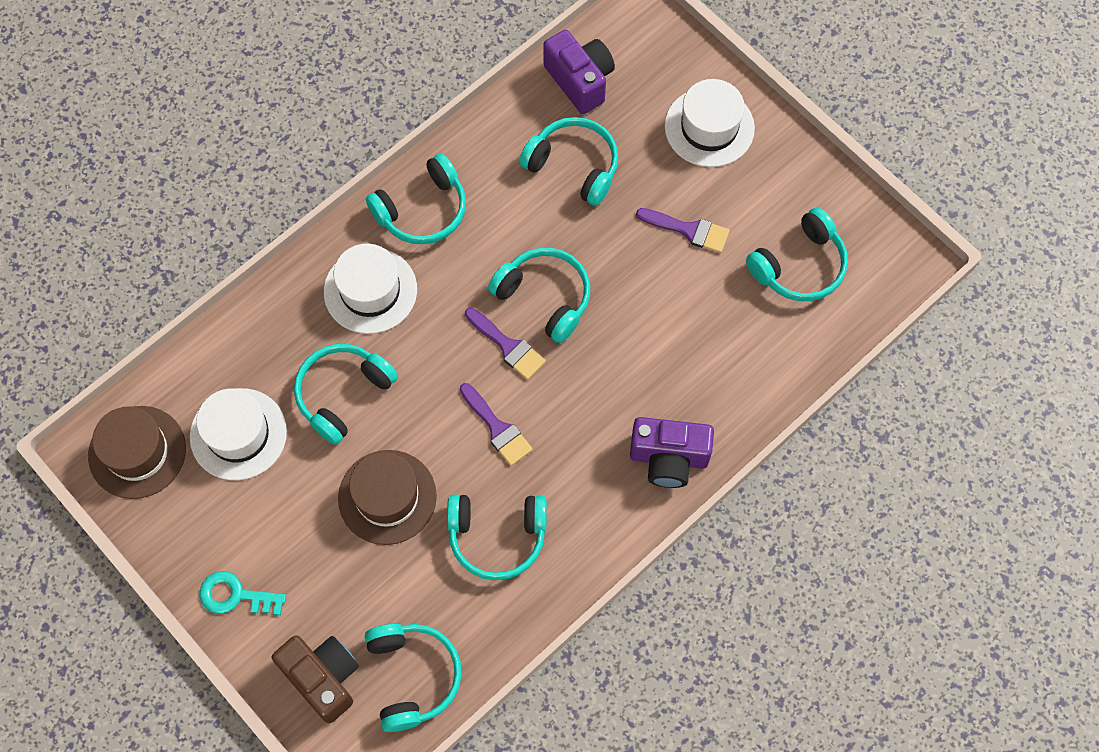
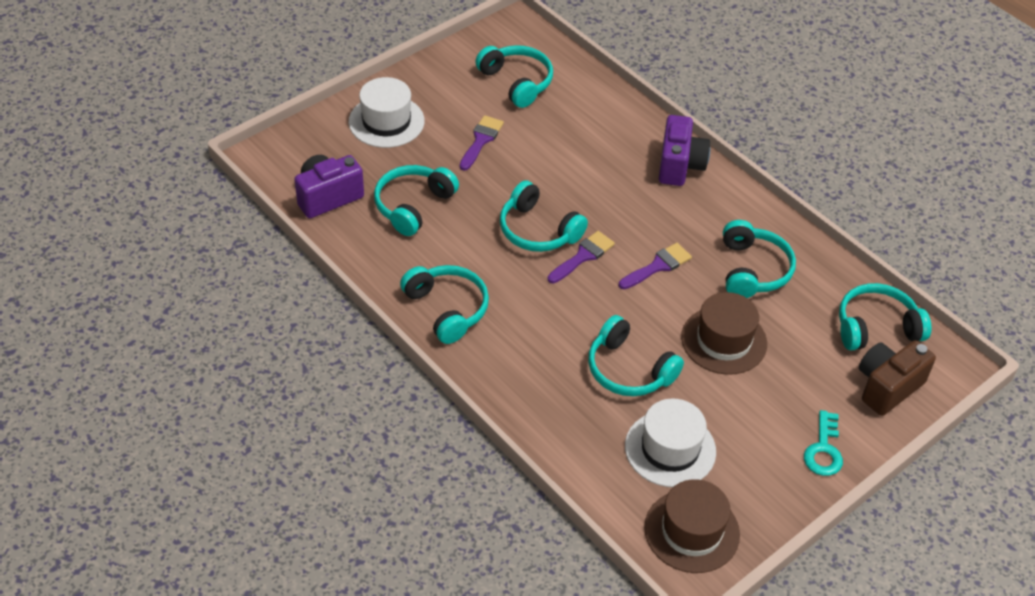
camera: 90 degrees left, 20 degrees down
white hat [324,244,417,334] -> none
turquoise headphones [488,248,590,343] -> turquoise headphones turned 90 degrees counterclockwise [500,180,588,252]

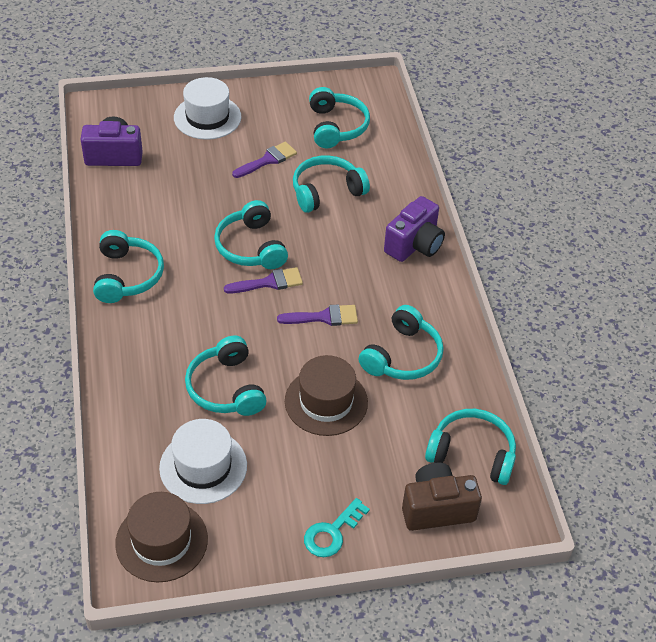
camera: 30 degrees right, 0 degrees up
turquoise headphones [374,165,459,236] -> turquoise headphones moved to [293,155,370,213]

